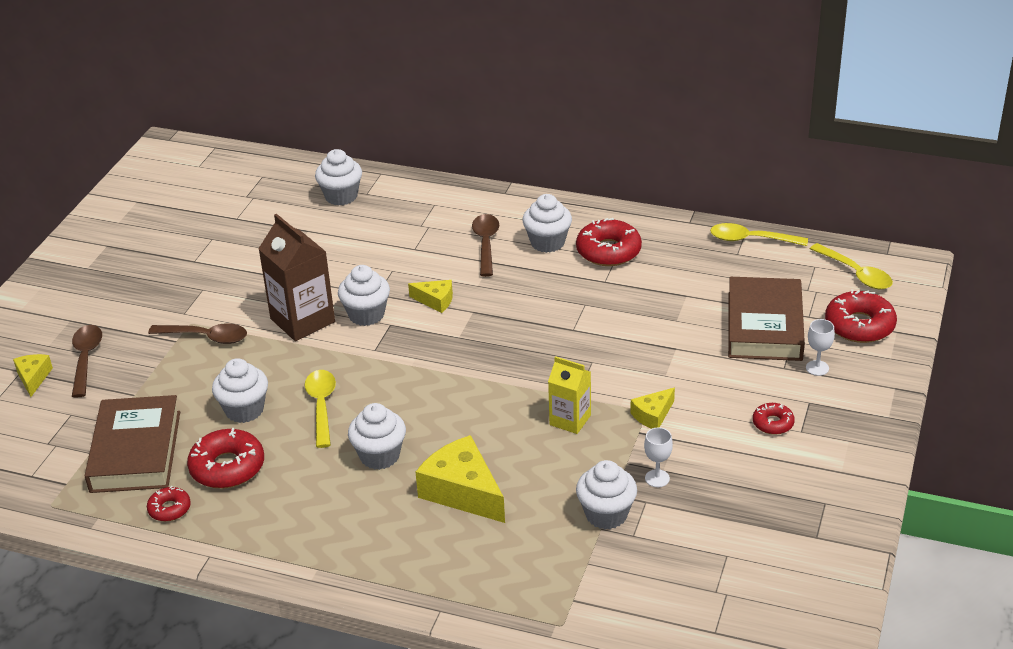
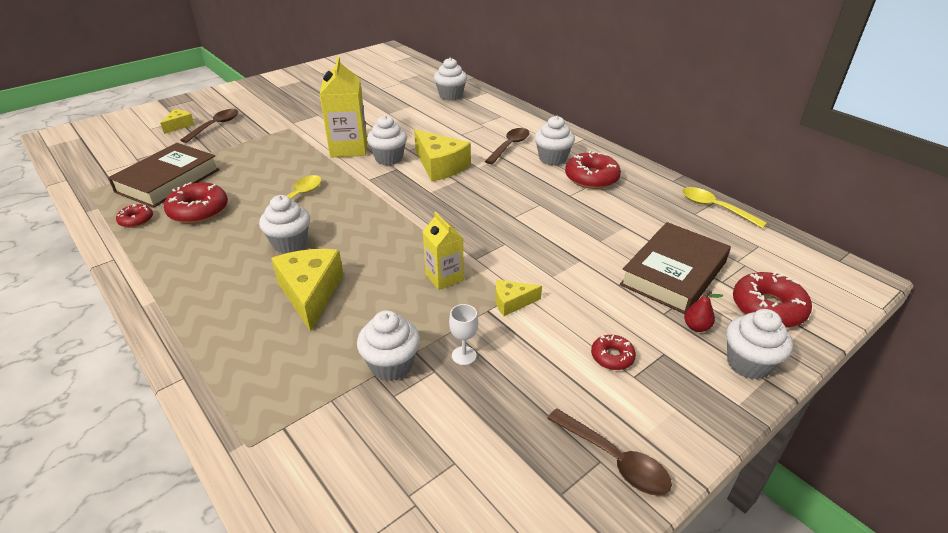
camera: 30 degrees right, 0 degrees up
brown spoon [148,323,247,344] -> brown spoon moved to [547,408,672,496]
white cupcake [212,358,268,423] -> white cupcake moved to [726,309,793,380]
brown carton [258,214,335,341] -> yellow carton [320,56,367,157]
yellow cheese [408,280,453,313] -> yellow cheese [414,129,471,181], size x1.89
white goblet [806,319,835,376] -> red pear [684,291,723,332]
yellow spoon [810,243,893,290] -> none

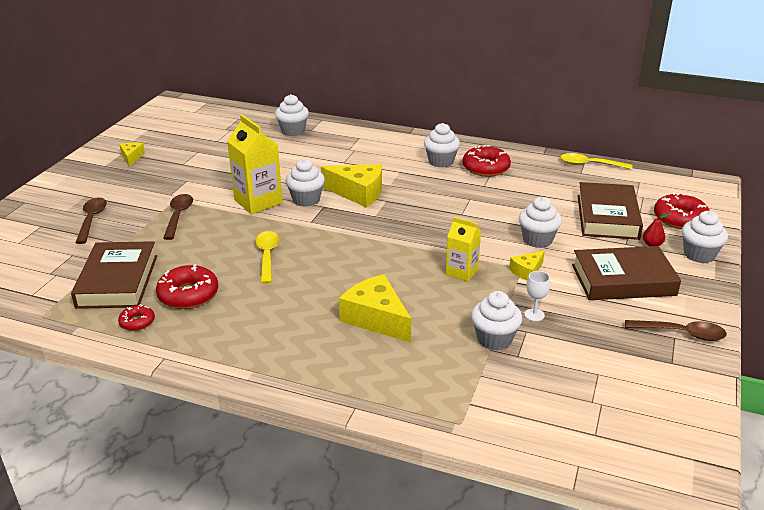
camera: 30 degrees left, 5 degrees down
yellow cheese [160,109,195,134] -> yellow cheese moved to [119,142,145,166]
white cupcake [259,195,310,254] -> white cupcake moved to [519,197,562,248]
brown spoon [485,128,530,164] -> brown spoon moved to [163,194,193,240]
red donut [591,335,636,370] -> brown book [572,246,681,300]

